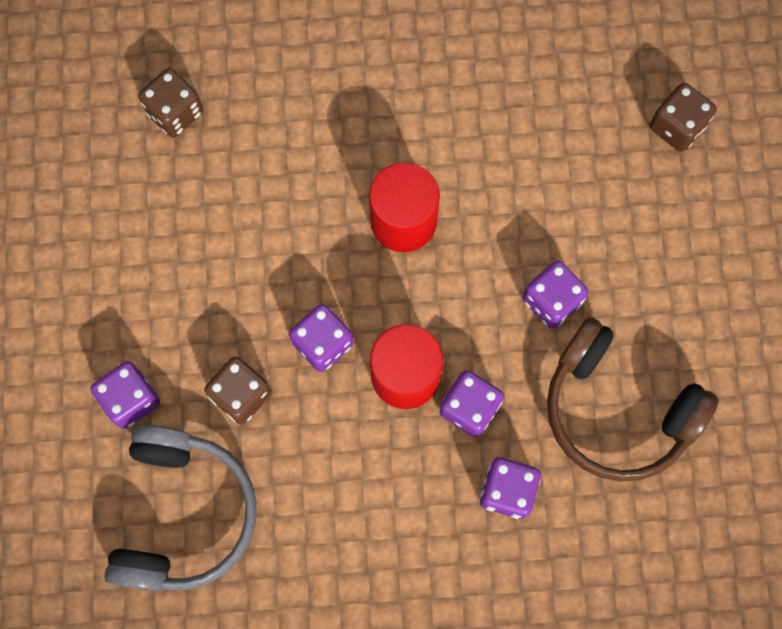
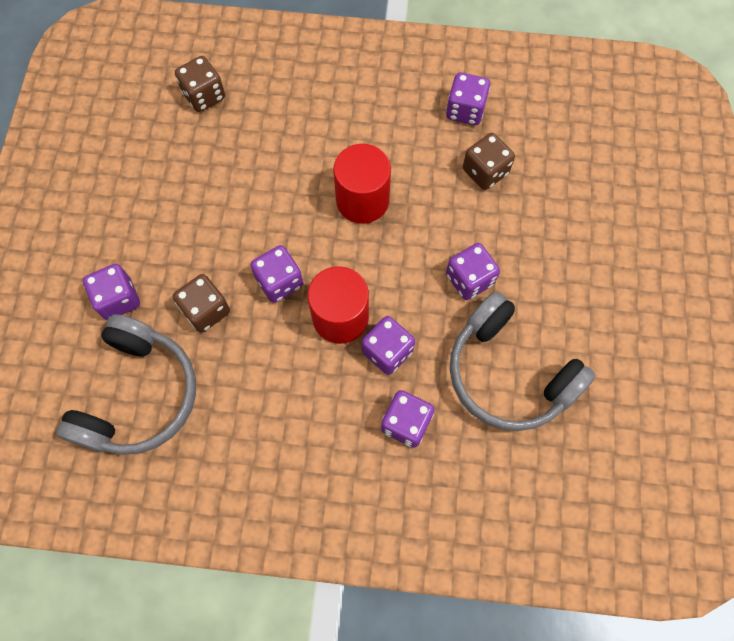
camera: 10 degrees right, 5 degrees down
brown headphones [547,317,719,482] -> grey headphones [450,291,595,431]
brown dice [650,83,717,152] -> brown dice moved to [463,133,515,190]
none -> purple dice [446,72,490,125]

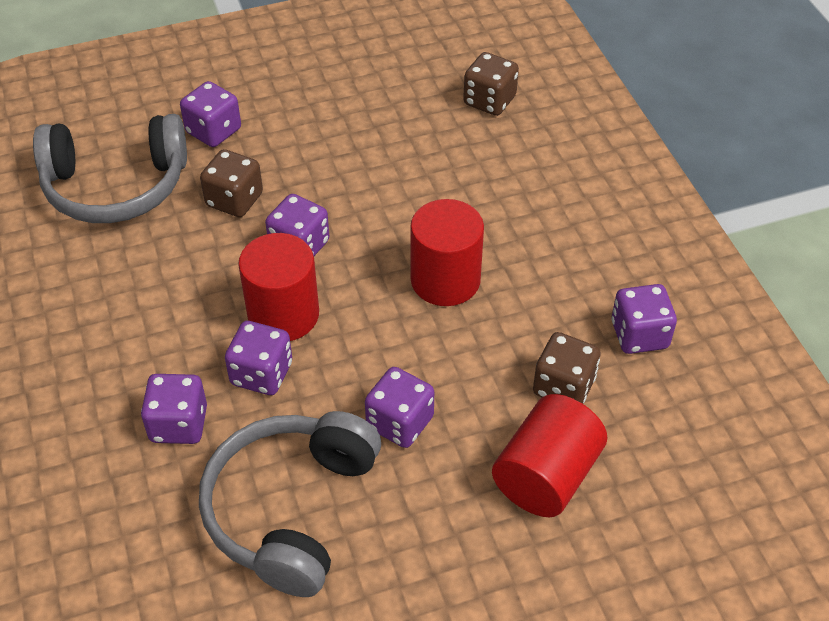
camera: 65 degrees right, 20 degrees down
none -> red cylinder [492,394,607,517]

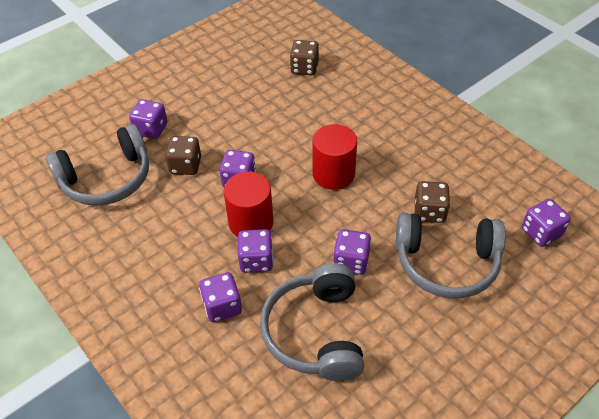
camera: 20 degrees left, 0 degrees up
red cylinder [492,394,607,517] -> grey headphones [396,213,506,299]
purple dice [612,284,677,354] -> purple dice moved to [522,199,571,247]

